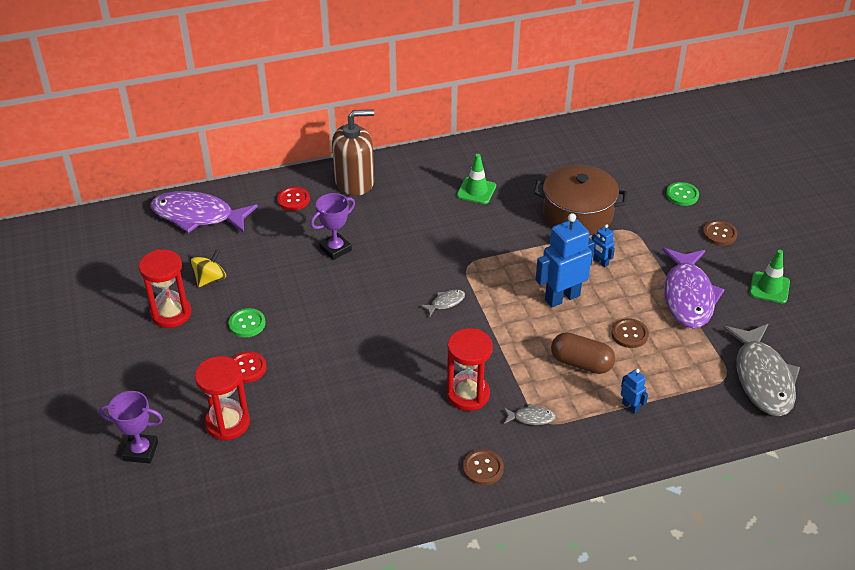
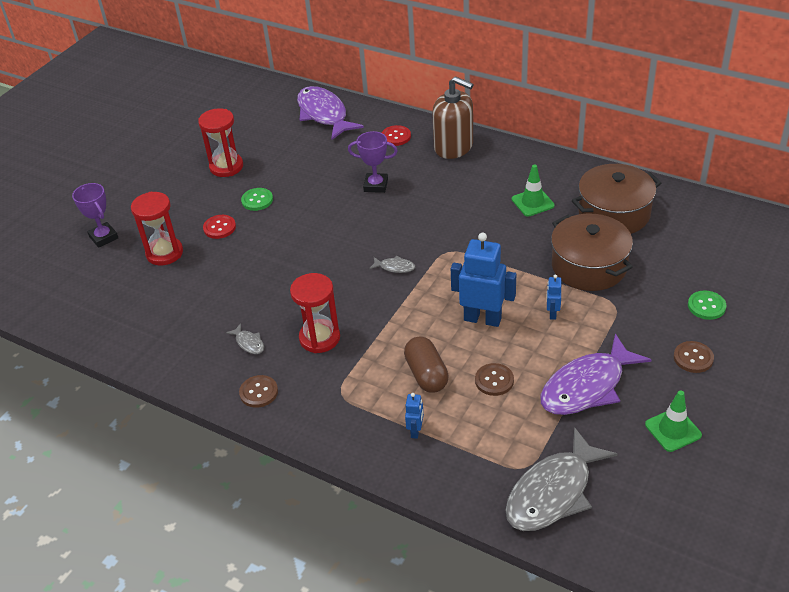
camera: 50 degrees right, 0 degrees up
yellow spinning top [191,250,226,287] -> none
grey fish [504,403,556,425] -> grey fish moved to [226,323,264,354]
none -> brown pot [572,164,661,234]

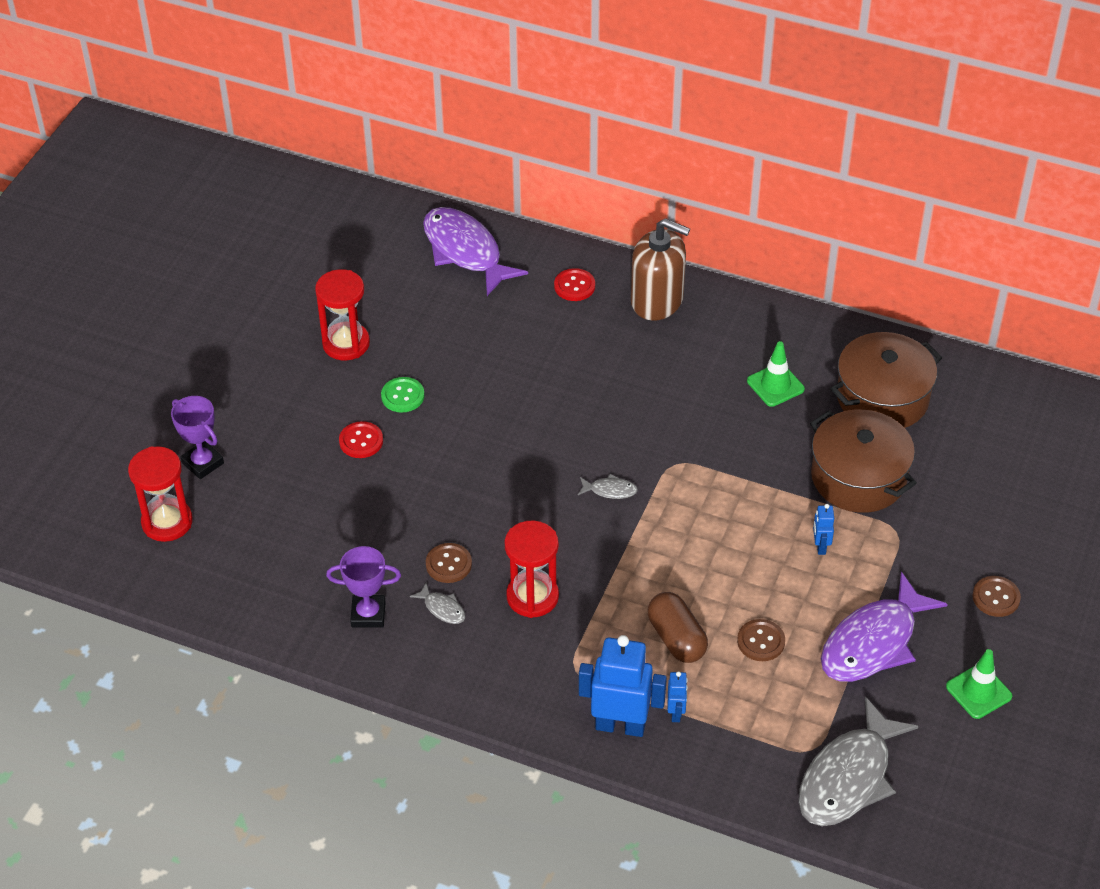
camera: 10 degrees left, 5 degrees up
red hourglass [131,192,183,266] -> red hourglass moved to [128,446,193,542]
brown button [239,375,278,408] -> brown button moved to [426,543,472,583]
purple trophy [348,131,398,193] -> purple trophy moved to [326,546,401,627]
blue robot [451,233,516,327] -> blue robot moved to [579,635,667,737]
green button [688,290,726,320] -> none

